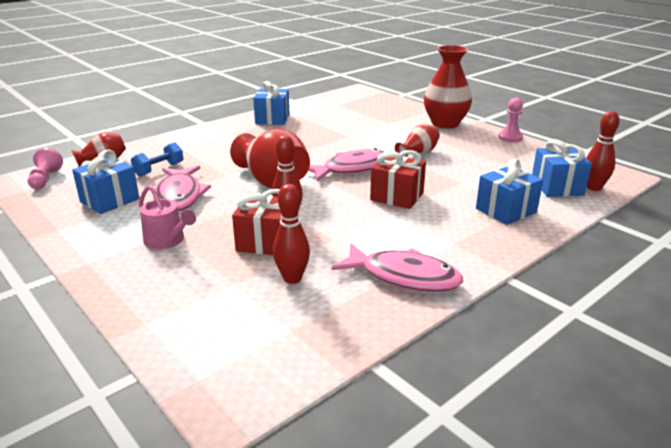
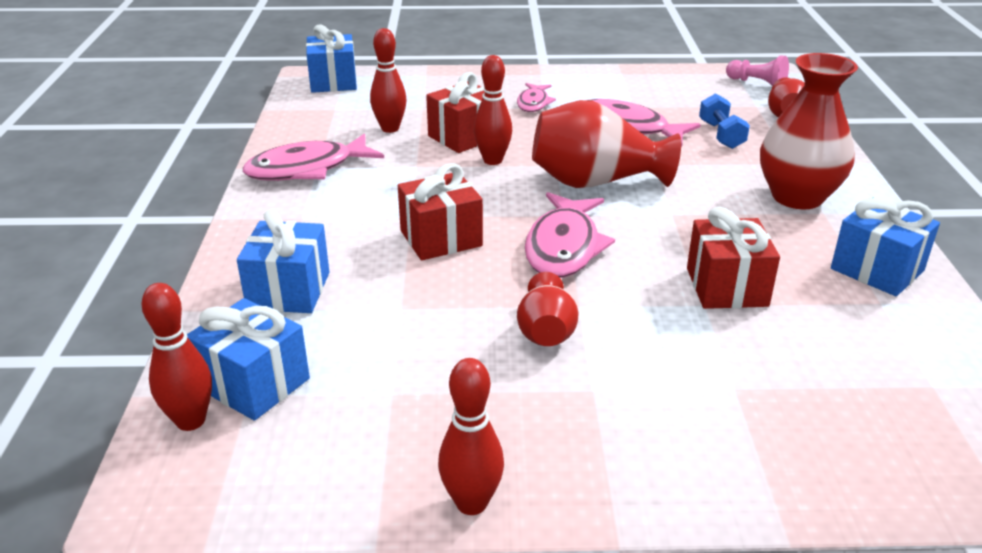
camera: 130 degrees right, 5 degrees up
blue gift [72,149,140,214] -> blue gift moved to [306,24,357,93]
pink watering can [139,185,196,249] -> pink fish [517,83,556,112]
red vase [424,45,472,129] -> red vase moved to [760,53,858,209]
pink pawn [498,98,523,142] -> red bowling pin [438,358,504,515]
none -> red gift [687,207,780,309]

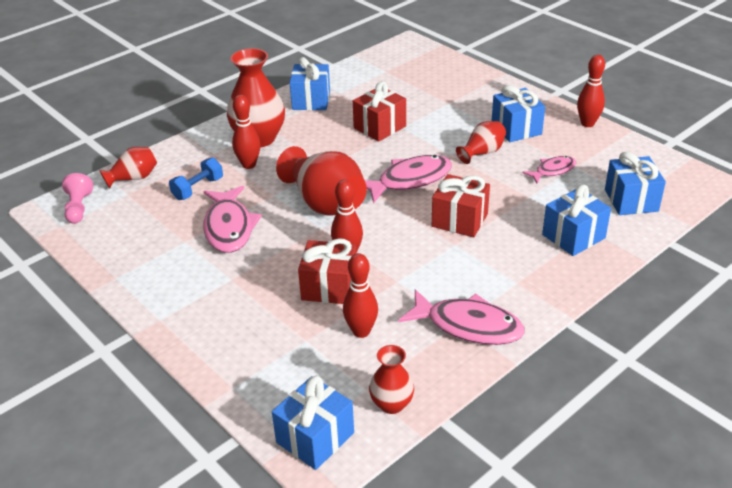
camera: 130 degrees left, 5 degrees up
red bowling pin [141,283,212,431] -> red bowling pin moved to [232,95,261,169]
pink fish [517,83,556,112] -> pink fish moved to [522,156,576,183]
none -> red vase [369,345,414,414]
none -> blue gift [492,85,545,142]

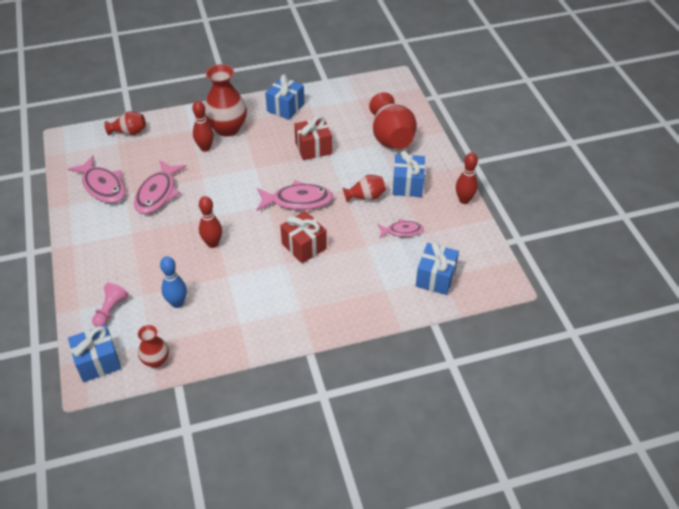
camera: 25 degrees right, 10 degrees up
pink pawn [62,173,93,224] -> pink pawn moved to [92,283,128,327]
blue dumbbell [169,158,223,200] -> none
red vase [276,146,367,216] -> red vase moved to [369,92,417,149]
red gift [298,238,356,304] -> none
red bowling pin [343,253,378,338] -> blue bowling pin [160,256,187,308]
pink fish [398,289,525,345] -> pink fish moved to [68,156,125,203]
blue gift [542,184,611,256] -> none

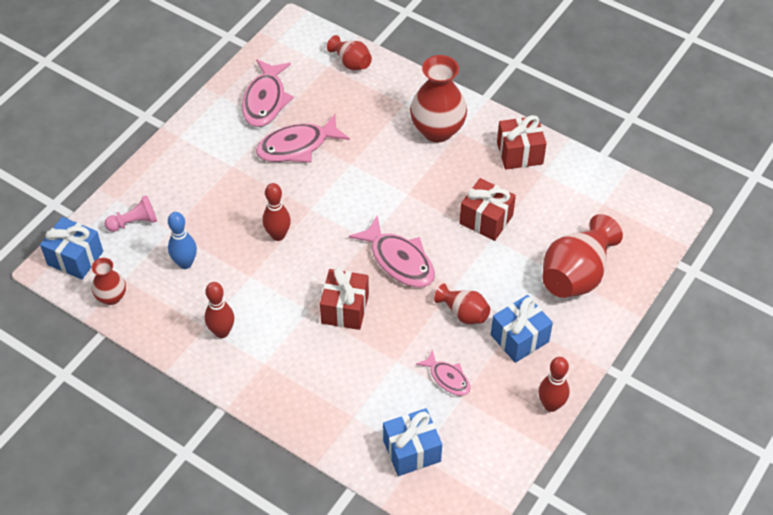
camera: 50 degrees right, 5 degrees up
red bowling pin [192,101,214,152] -> red bowling pin moved to [205,282,234,338]
blue gift [265,74,305,120] -> red gift [497,115,547,170]

